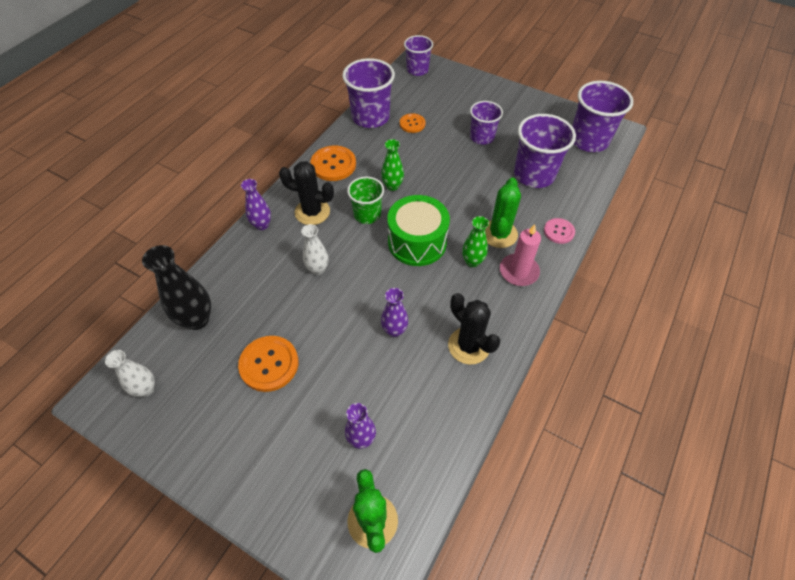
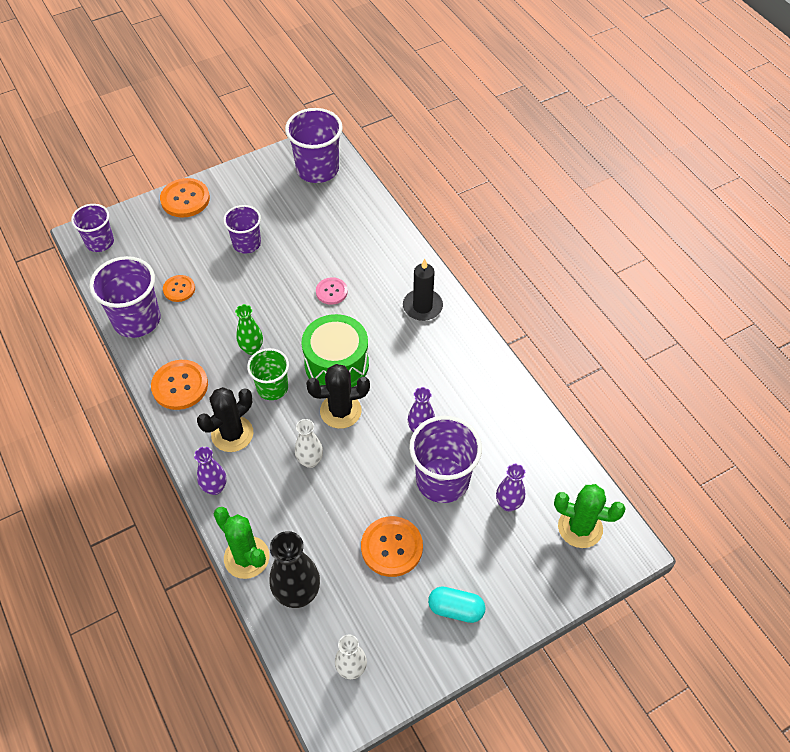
camera: 60 degrees left, 0 degrees up
black cactus [448,293,500,364] -> black cactus moved to [306,364,370,429]
green vase [462,216,489,267] -> none
green cactus [485,178,521,248] -> green cactus moved to [214,507,270,579]
pink candle [500,224,541,286] -> black candle [403,259,443,321]
purple cup [514,114,576,188] -> purple cup moved to [409,416,482,503]
pink button [544,218,575,244] -> pink button moved to [316,277,348,305]
none -> orange button [160,178,210,218]
none -> turquoise capsule [428,586,485,623]

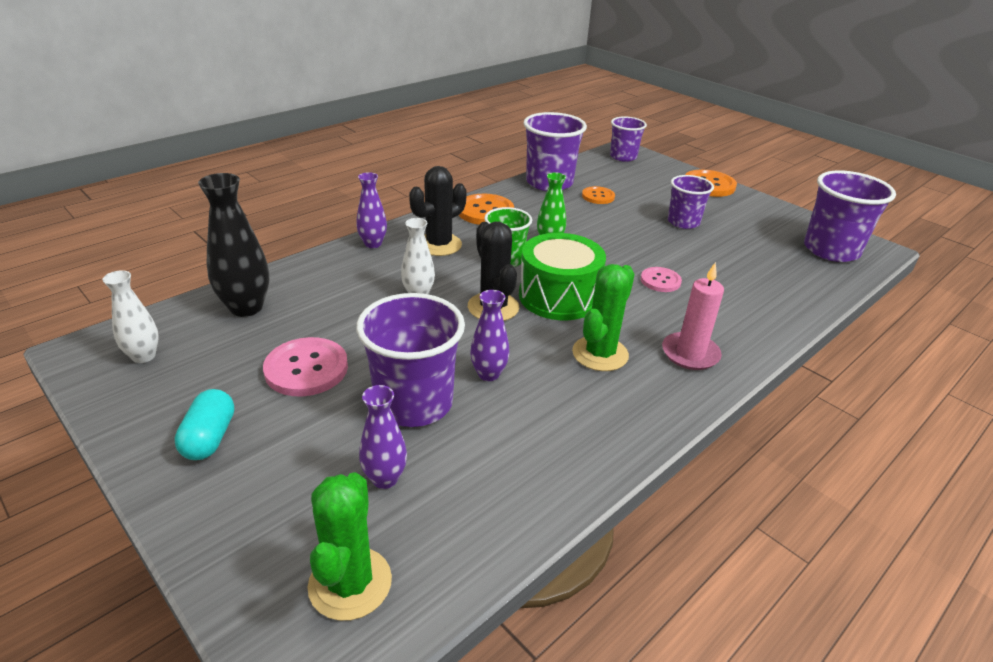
camera: 75 degrees right, 20 degrees down
black cactus [197,387,253,452] -> black cactus turned 75 degrees counterclockwise [409,166,467,256]
green cactus [214,507,270,579] -> green cactus moved to [572,264,635,371]
orange button [361,516,423,577] -> pink button [263,337,348,396]
black candle [403,259,443,321] -> pink candle [662,262,724,370]

